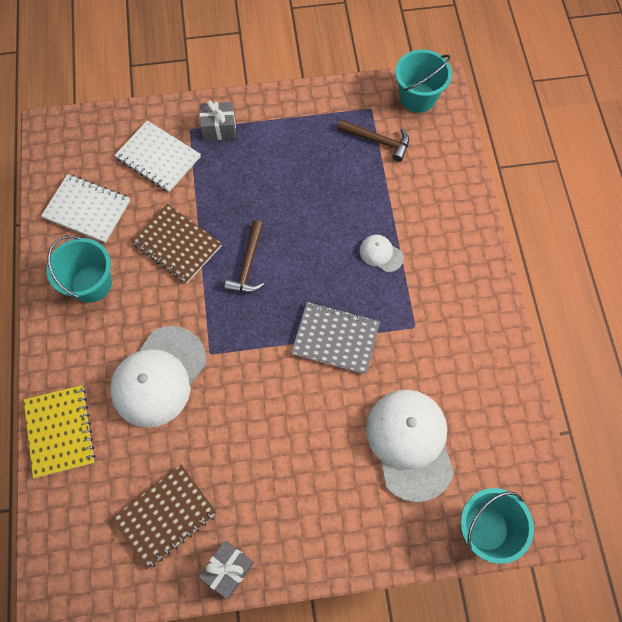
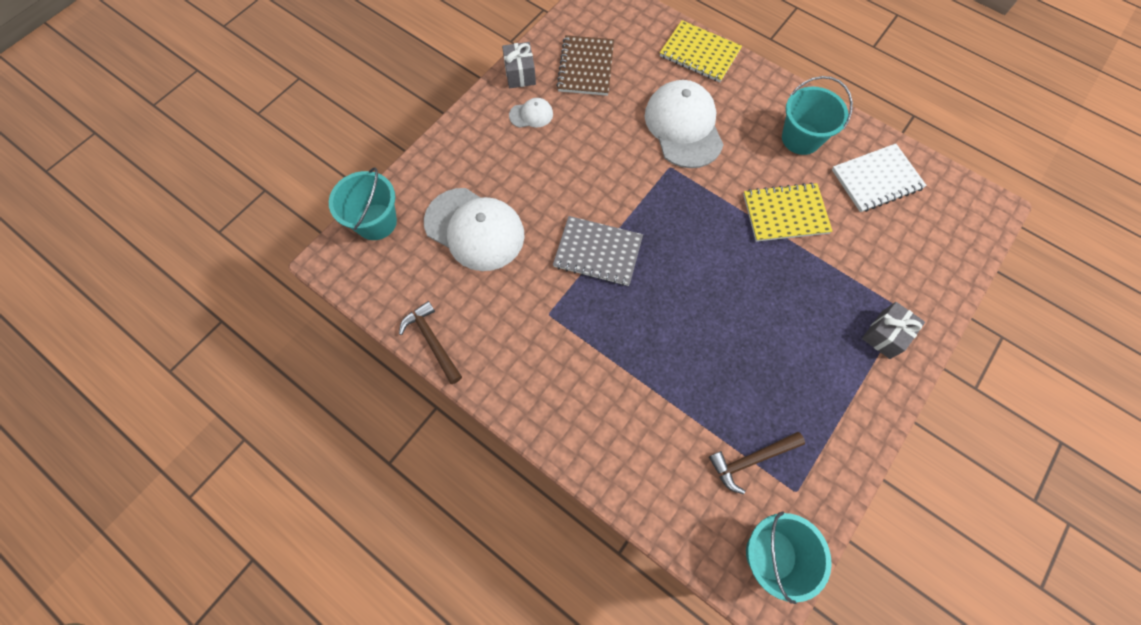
camera: 135 degrees right, 0 degrees up
white notebook [115,120,201,192] -> none
brown notebook [132,204,222,283] -> yellow notebook [743,182,833,242]
brown hammer [224,220,264,293] -> brown hammer moved to [399,301,462,384]
grey notebook [291,302,380,374] -> grey notebook turned 45 degrees clockwise [553,216,643,286]
white cap [360,235,404,272] -> white cap moved to [509,98,553,128]

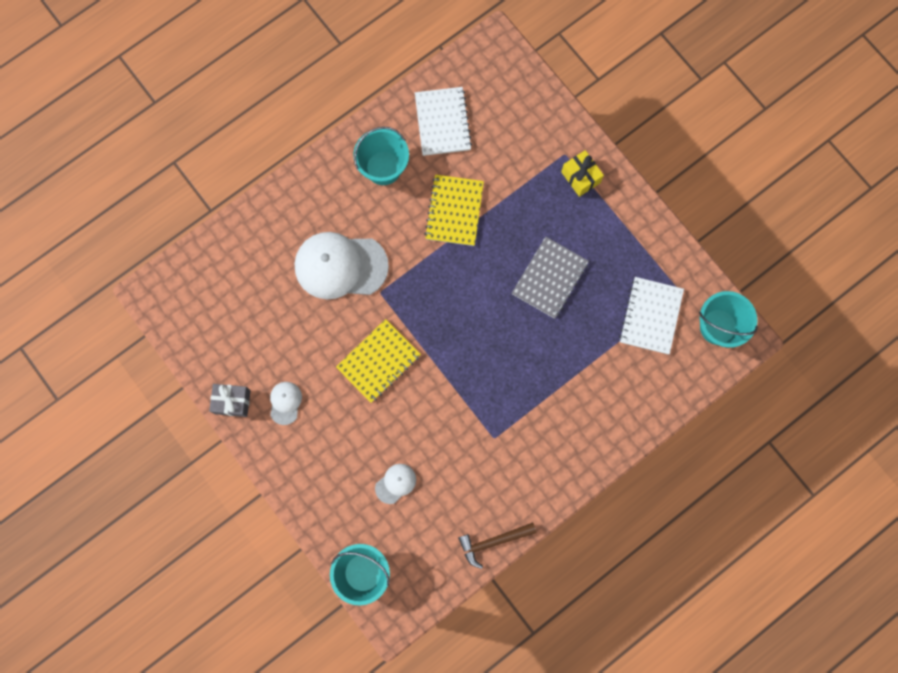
camera: 75 degrees left, 10 degrees up
white cap [424,188,525,271] -> white cap [375,464,416,504], size x0.45
grey notebook [553,216,643,286] -> grey notebook moved to [512,237,589,319]
brown notebook [556,35,614,96] -> none
yellow notebook [660,20,742,82] -> yellow notebook moved to [336,319,421,403]
brown hammer [709,432,805,494] -> white notebook [619,277,684,354]
grey gift [862,302,925,359] -> yellow gift [561,150,604,197]

